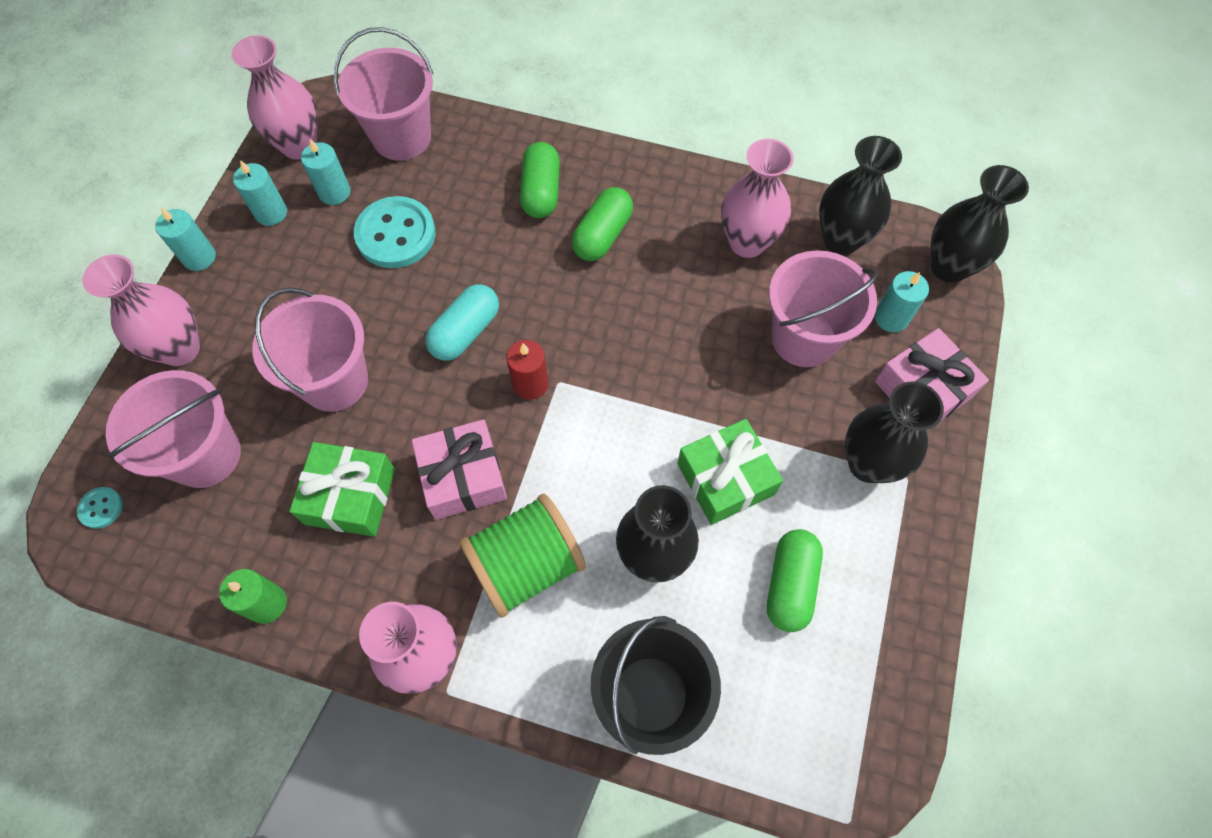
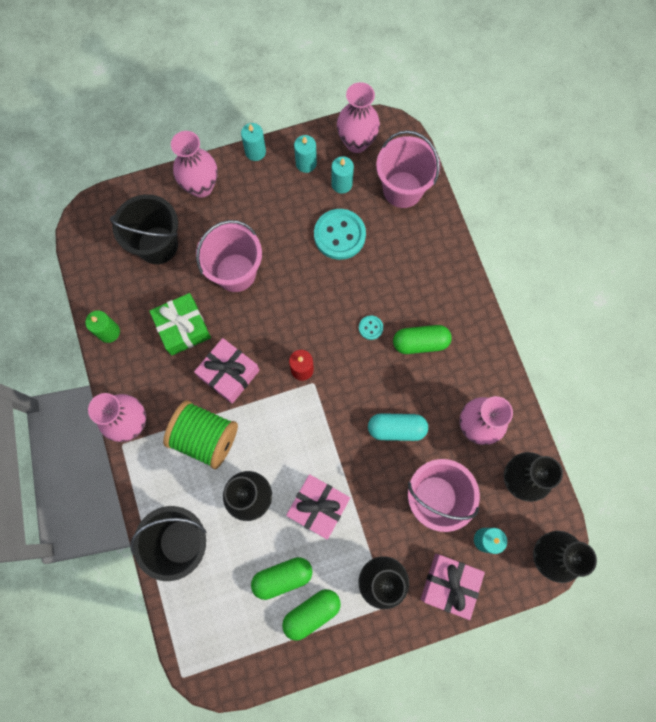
camera: 55 degrees right, 10 degrees up
turquoise button [77,487,123,529] -> turquoise button moved to [359,316,383,340]
pink bucket [106,370,241,488] -> black bucket [110,194,178,264]
turquoise capsule [425,284,499,361] -> turquoise capsule moved to [368,413,428,441]
green capsule [520,142,560,218] -> green capsule moved to [282,589,341,641]
green gift [677,419,783,525] -> pink gift [286,474,350,540]

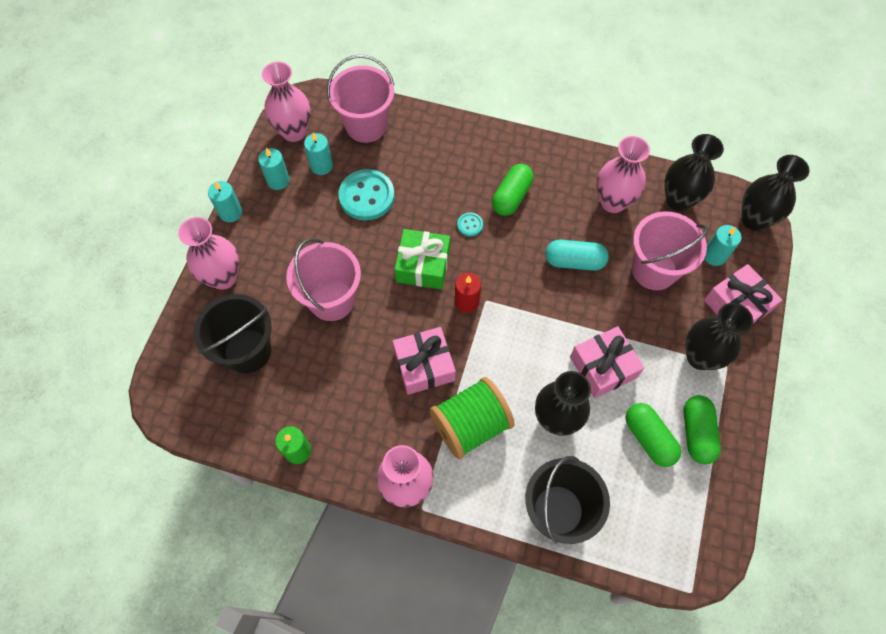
camera: 55 degrees left, 10 degrees down
green gift [149,293,211,356] -> green gift moved to [394,229,450,289]
green capsule [251,557,313,600] -> green capsule turned 45 degrees counterclockwise [625,403,681,467]
turquoise capsule [368,413,428,441] -> turquoise capsule turned 60 degrees clockwise [545,240,609,271]

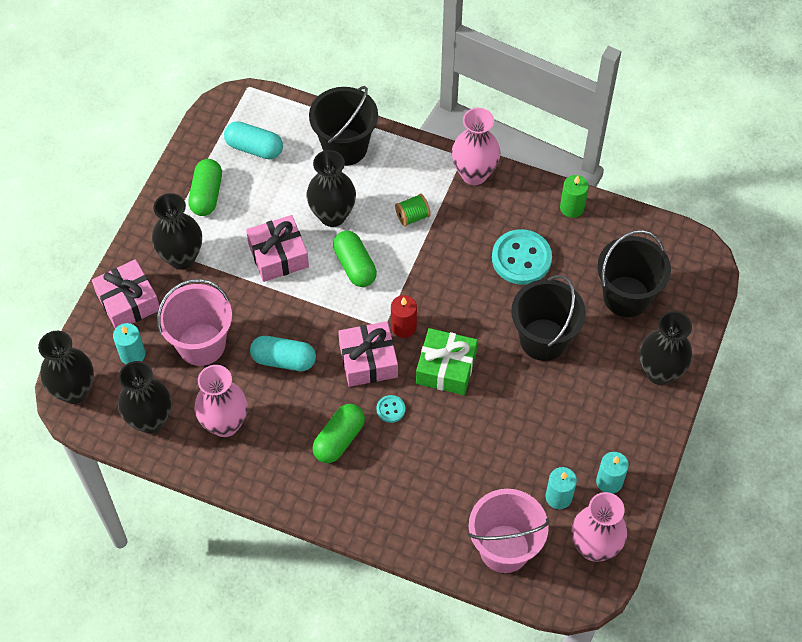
camera: 175 degrees left, 5 degrees down
pink vase [178,217,239,290] -> black vase [640,311,692,385]
turquoise candle [208,181,242,222] -> none
pink bucket [286,238,361,321] -> black bucket [511,275,586,361]
turquoise button [338,169,395,220] -> turquoise button moved to [492,229,552,285]
pink gift [392,327,456,395] -> pink gift moved to [338,321,398,387]
green spool [430,377,515,459] -> green spool [395,193,431,227], size x0.48
green capsule [625,403,681,467] -> green capsule moved to [333,231,377,287]
none -> turquoise capsule [224,121,283,160]

